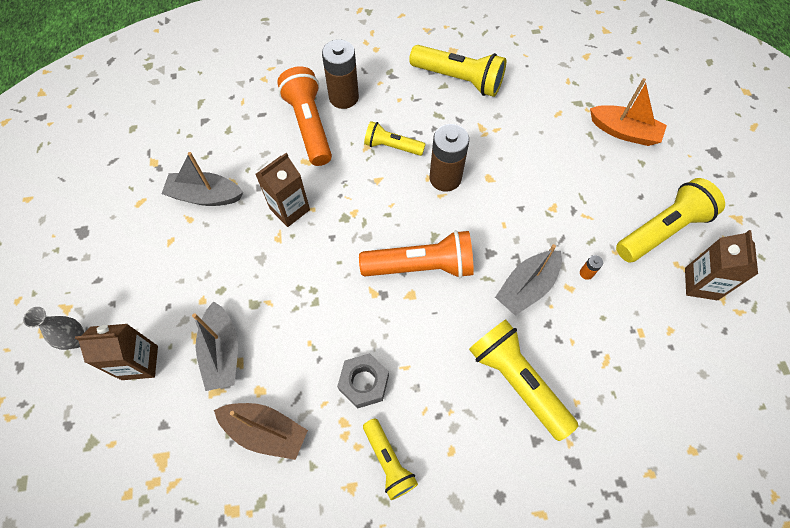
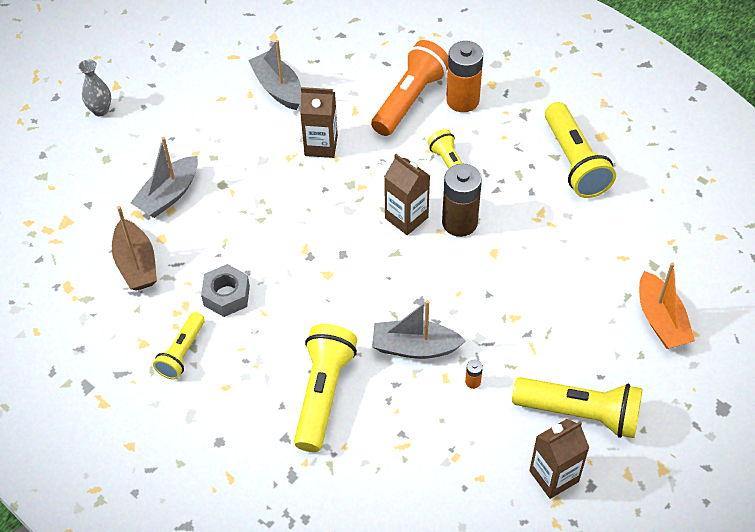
camera: 50 degrees right, 10 degrees down
brown carton [75,324,158,380] -> brown carton moved to [384,154,430,235]
brown battery [322,39,359,109] -> orange battery [446,41,483,112]
orange flashlight [359,230,474,278] -> none

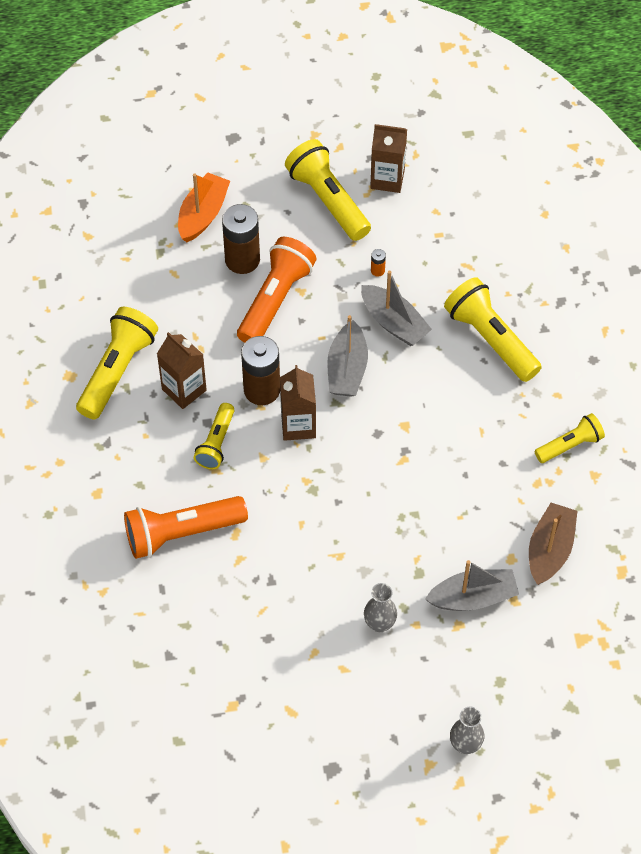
camera: 140 degrees left, 5 degrees up
grey nut [201,264,250,317] -> none
grey boat [248,40,301,110] -> grey boat moved to [327,315,368,397]
yellow flashlight [294,324,357,452] -> yellow flashlight turned 90 degrees clockwise [444,277,542,382]
brown carton [300,87,338,158] -> brown carton moved to [157,332,207,409]
orange battery [446,41,483,112] -> none
none -> brown battery [222,204,260,274]
none -> orange flashlight [237,237,317,343]
none -> grey vase [364,583,397,632]

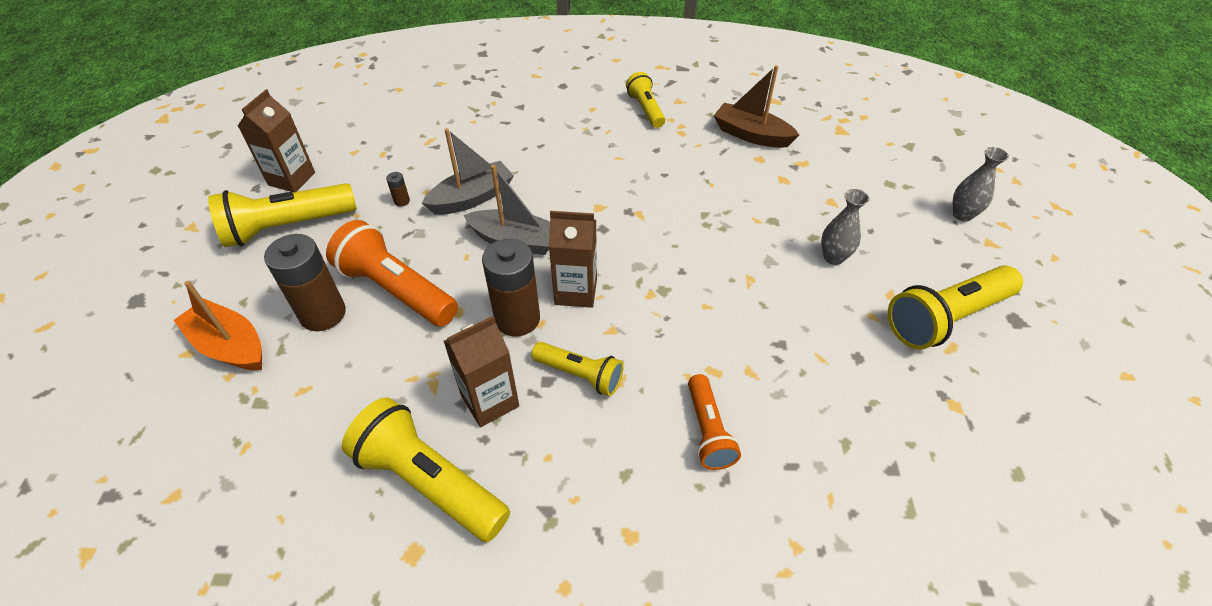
camera: 80 degrees left, 10 degrees down
orange flashlight [124,496,248,559] -> orange flashlight [688,374,741,470], size x0.60
orange battery [371,249,386,277] -> brown battery [386,172,410,207]
grey boat [425,560,519,611] -> none
yellow flashlight [444,277,542,382] -> yellow flashlight moved to [888,265,1023,350]

